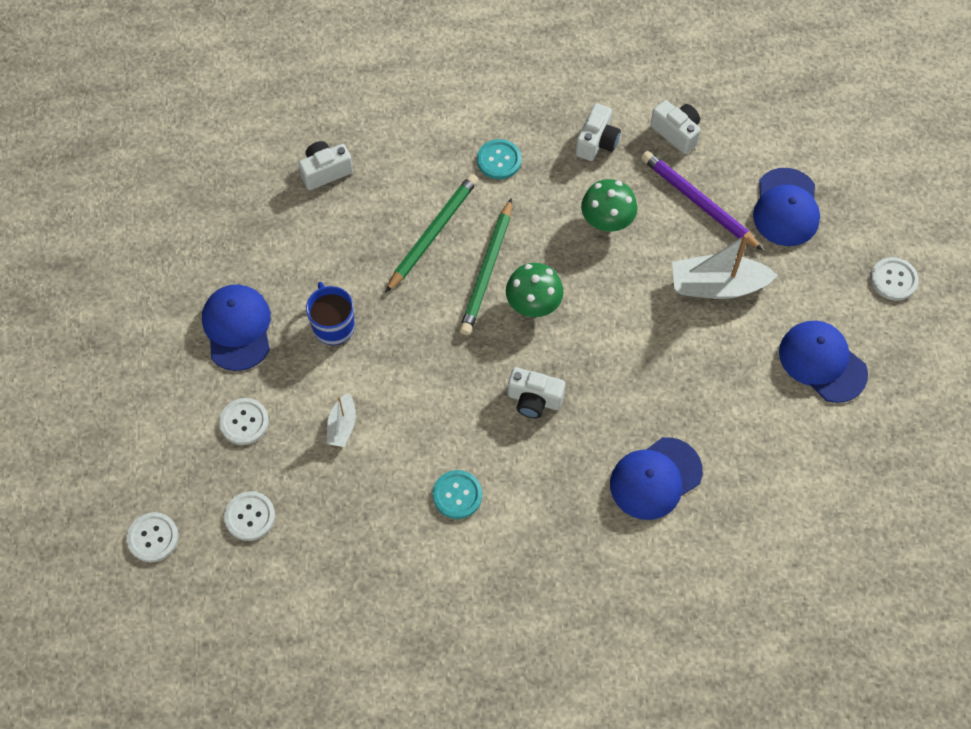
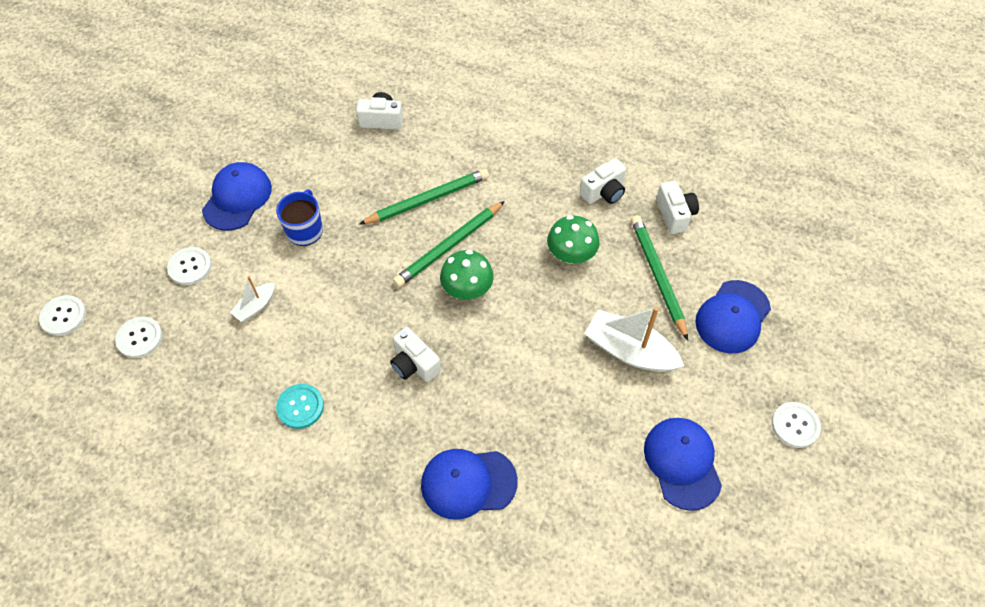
camera: 30 degrees right, 5 degrees down
turquoise button [477,139,522,179] -> none
purple pencil [641,151,763,250] -> green pencil [631,215,688,341]

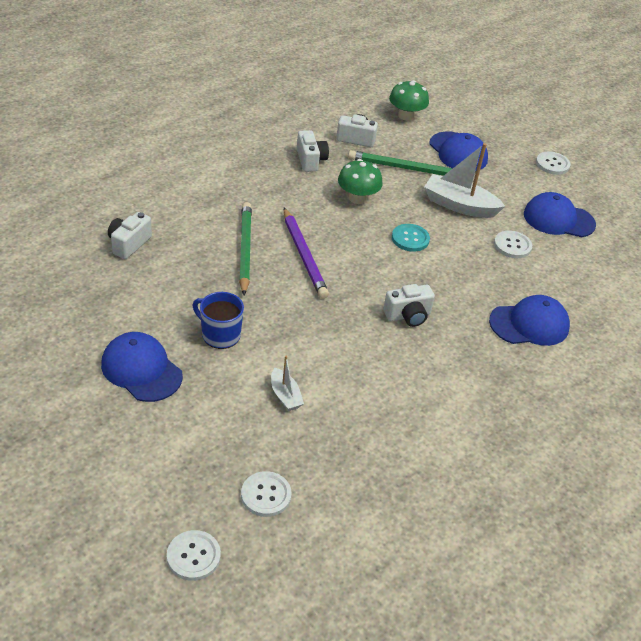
camera: 70 degrees left, 15 degrees down
white button [167,247,212,285] -> white button moved to [494,231,532,258]
turquoise button [276,384,324,429] -> turquoise button moved to [392,224,430,252]
green pencil [393,201,505,287] -> purple pencil [284,208,329,299]
blue cap [421,449,518,520] -> blue cap turned 120 degrees counterclockwise [489,295,570,346]
green mushroom [440,250,494,300] -> green mushroom moved to [389,80,429,121]
white boat [584,307,684,372] -> white boat turned 60 degrees clockwise [424,143,505,218]

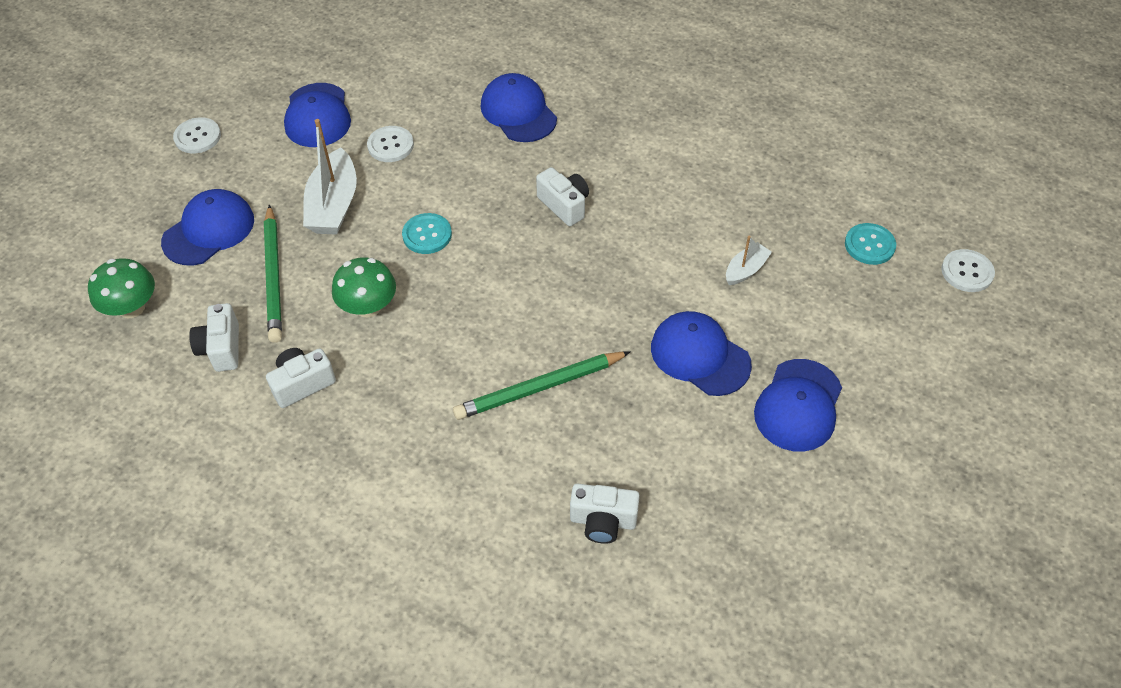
camera: 105 degrees left, 10 degrees up
blue mug [193,292,244,349] -> blue cap [651,311,752,396]
white button [241,471,292,517] -> turquoise button [845,223,896,265]
purple pencil [284,208,329,299] -> none

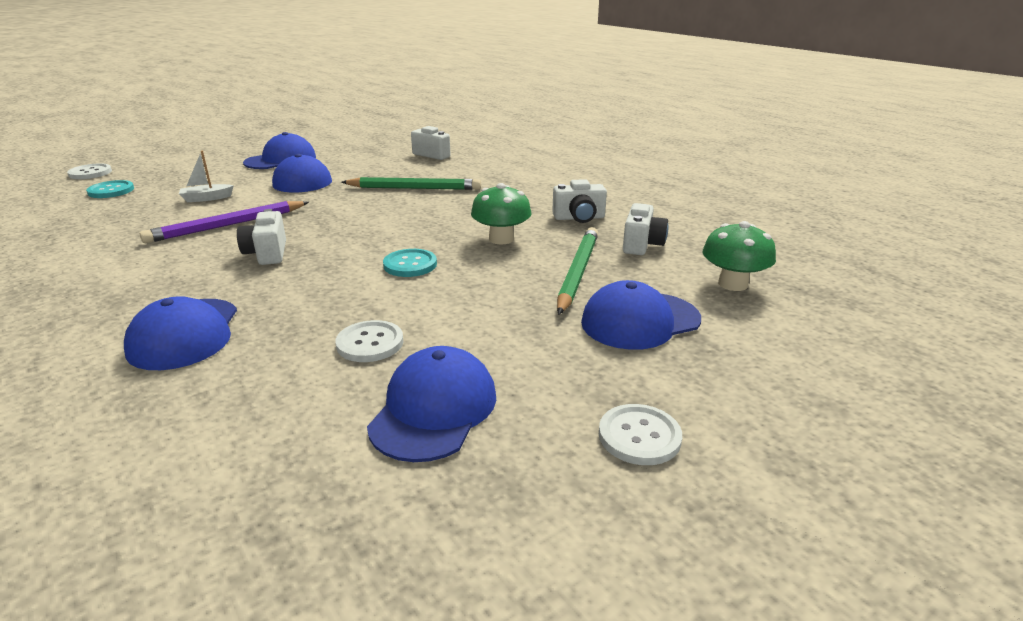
camera: 155 degrees left, 25 degrees down
white boat [303,119,357,235] -> none
none -> purple pencil [140,201,309,243]

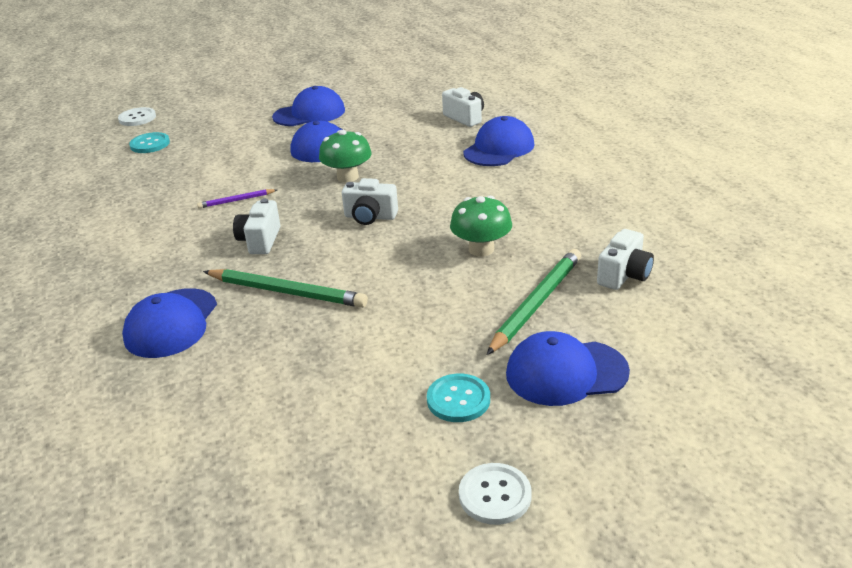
camera: 20 degrees right, 5 degrees up
purple pencil [140,201,309,243] -> purple pencil [197,189,277,209], size x0.52
white boat [179,151,234,202] -> none
white button [335,320,403,362] -> none
green pencil [341,177,481,190] -> green pencil moved to [203,269,368,308]
blue cap [367,346,496,462] -> blue cap moved to [463,116,534,166]
turquoise button [383,249,437,277] -> turquoise button moved to [427,374,490,422]
white camera [552,179,607,223] -> white camera moved to [342,178,398,225]
green mushroom [702,221,776,291] -> green mushroom moved to [319,130,372,182]

